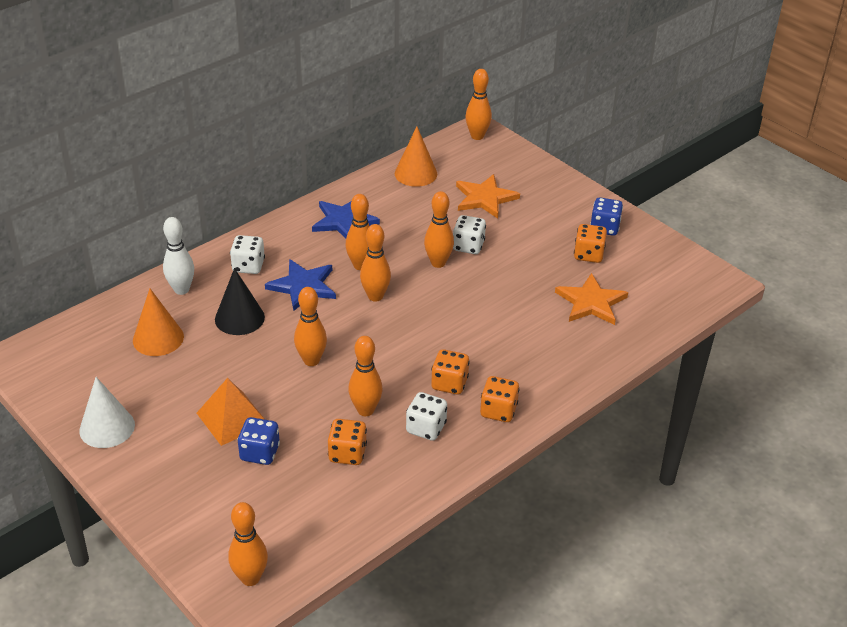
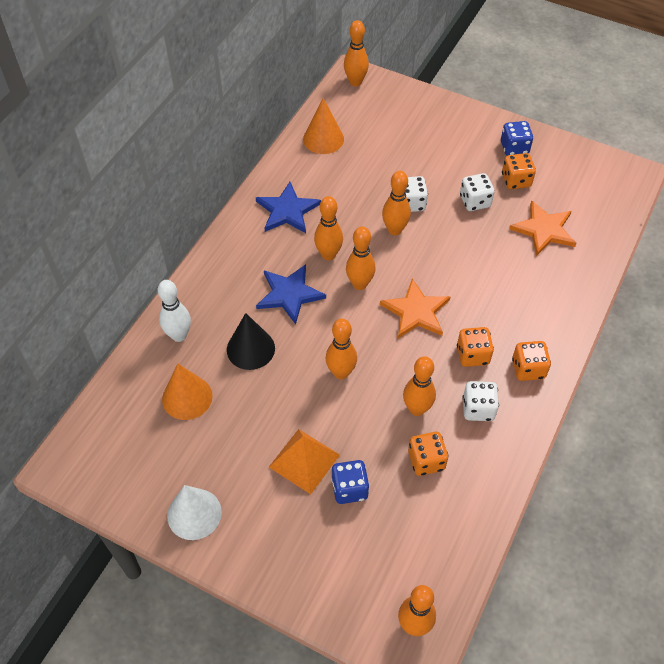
camera: 20 degrees left, 15 degrees up
white dice [230,235,265,274] -> white dice moved to [460,173,494,211]
orange star [456,174,520,219] -> orange star moved to [380,278,451,338]

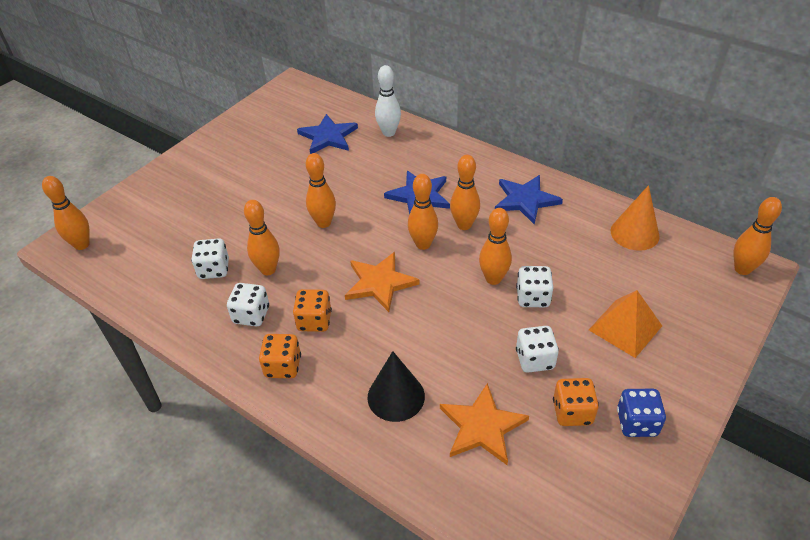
camera: 100 degrees right, 10 degrees down
orange cone [162,364,213,420] -> blue star [297,114,358,154]
white cone [167,485,222,540] -> none
black cone [227,313,275,370] -> black cone moved to [367,351,425,422]
orange pyramid [269,429,340,494] -> orange pyramid moved to [589,290,662,358]
blue dice [331,460,370,504] -> none
orange dice [408,432,448,476] -> white dice [191,238,229,279]

